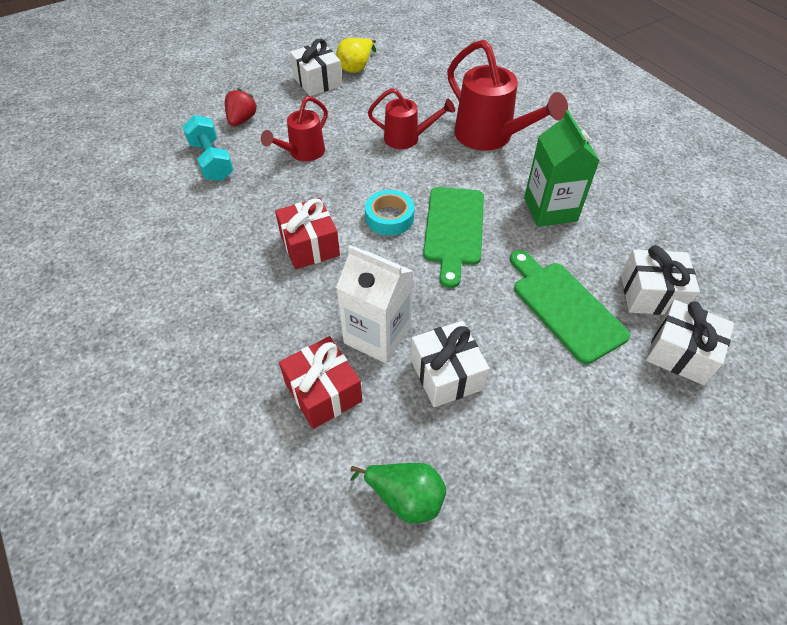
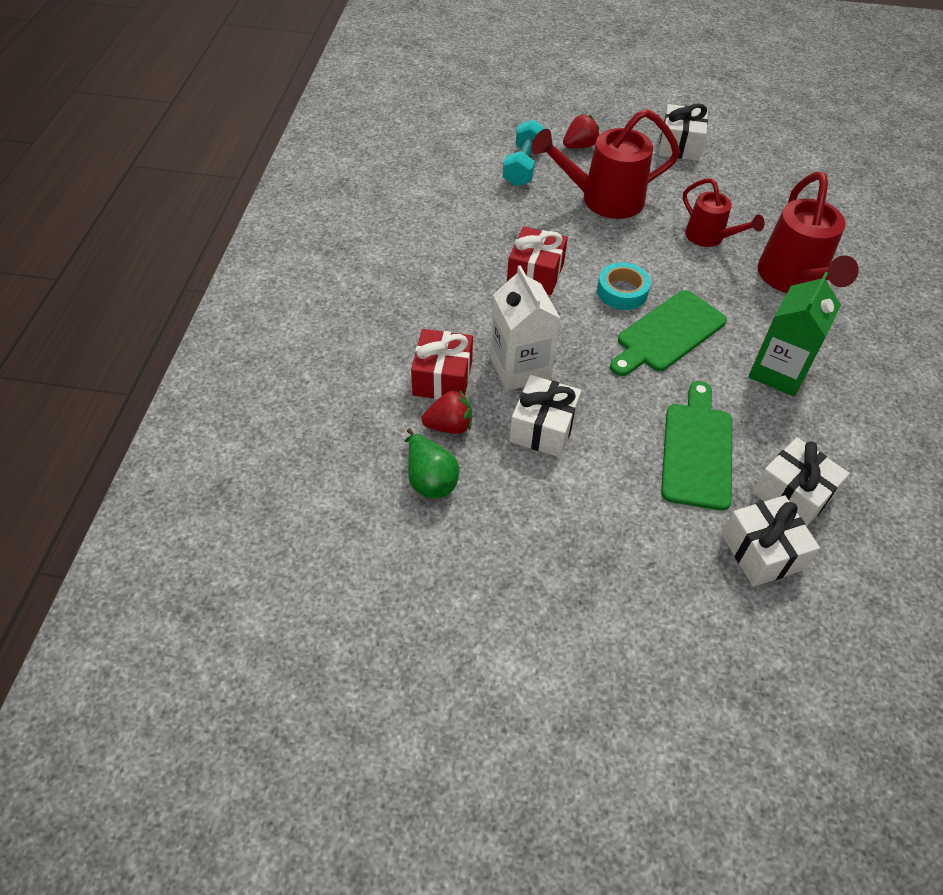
camera: 40 degrees right, 0 degrees up
red watering can [261,96,328,161] -> red watering can [531,109,680,219], size x1.66
yellow pear [336,38,376,73] -> none
none -> red strawberry [422,390,472,434]

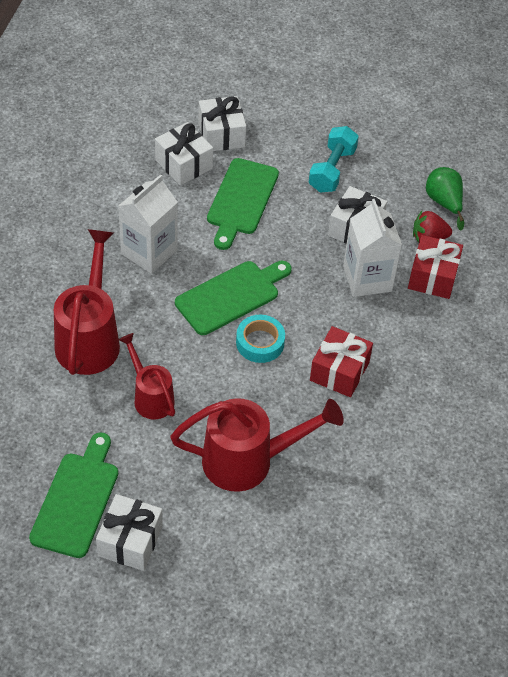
camera: 175 degrees left, 0 degrees up
turquoise dumbbell [502,119,546,186] -> turquoise dumbbell moved to [309,126,359,193]
red strawberry [563,114,600,148] -> none
green carton [748,272,841,397] -> white carton [118,174,178,274]
none -> green cutting board [29,432,118,558]

